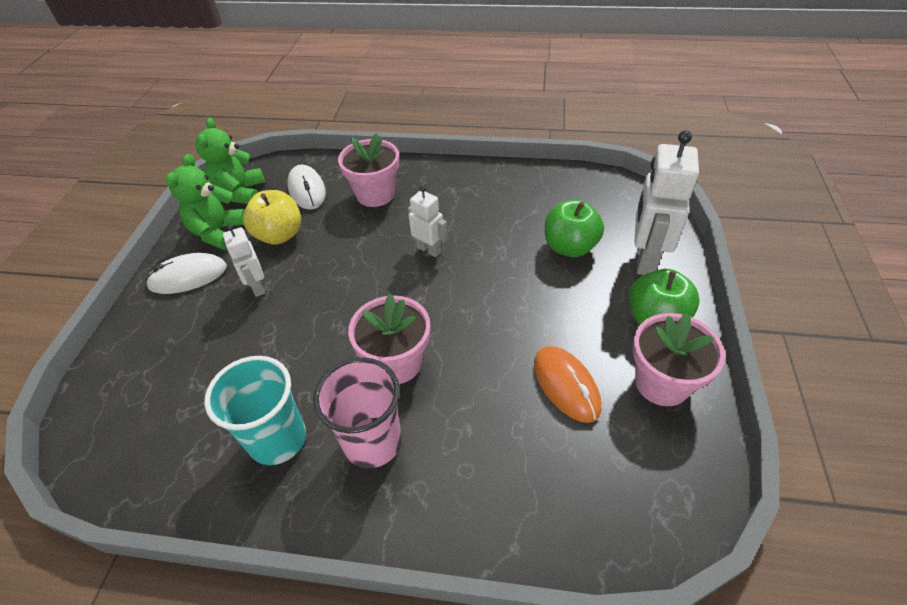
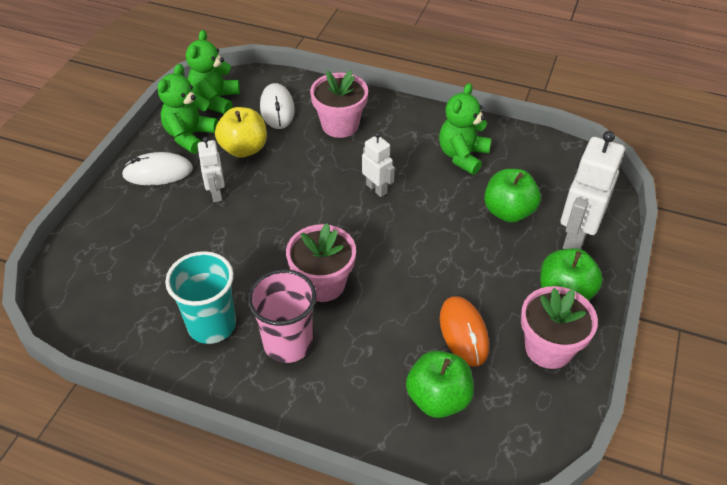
camera: 10 degrees right, 0 degrees up
none -> green apple [406,351,474,418]
none -> green teddy bear [439,83,491,175]

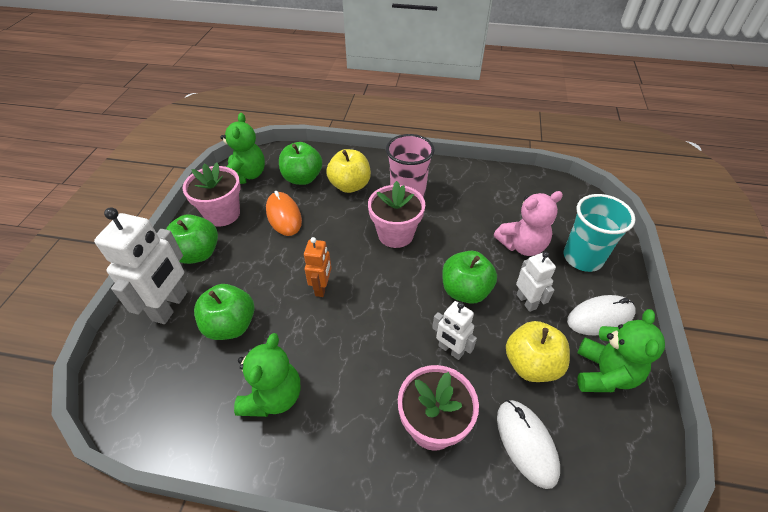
camera: 170 degrees right, 0 degrees up
turquoise cup [165,251,236,344] -> turquoise cup moved to [564,194,635,272]
green teddy bear [186,30,240,114] -> green teddy bear moved to [220,113,265,184]
white robot [362,132,395,197] -> white robot moved to [432,301,477,360]
none -> orange robot [304,237,332,297]
none -> yellow apple [326,149,371,193]
none -> green apple [442,251,497,304]
none -> pink teddy bear [494,191,563,256]

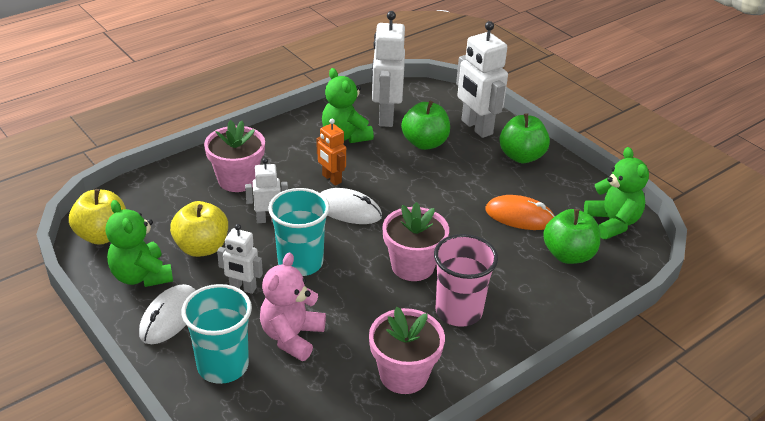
camera: 130 degrees right, 10 degrees down
pink flower pot [183,163,241,227] -> pink flower pot moved to [369,307,445,394]
green teddy bear [220,113,265,184] -> green teddy bear turned 150 degrees counterclockwise [584,147,649,239]
orange robot [304,237,332,297] -> orange robot moved to [317,119,346,186]
yellow apple [326,149,371,193] -> yellow apple moved to [69,189,126,245]
green apple [442,251,497,304] -> turquoise cup [268,188,330,276]
white mouse [497,400,560,489] -> white mouse moved to [321,188,382,224]
none -> white robot [372,11,405,127]

